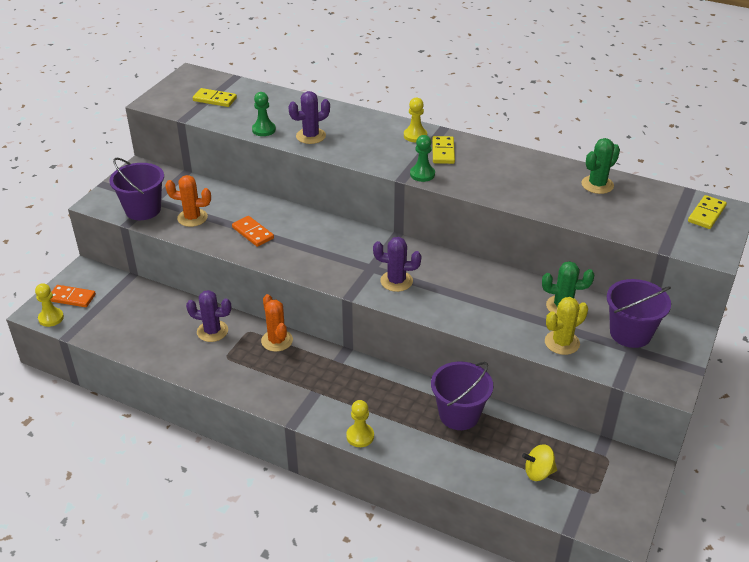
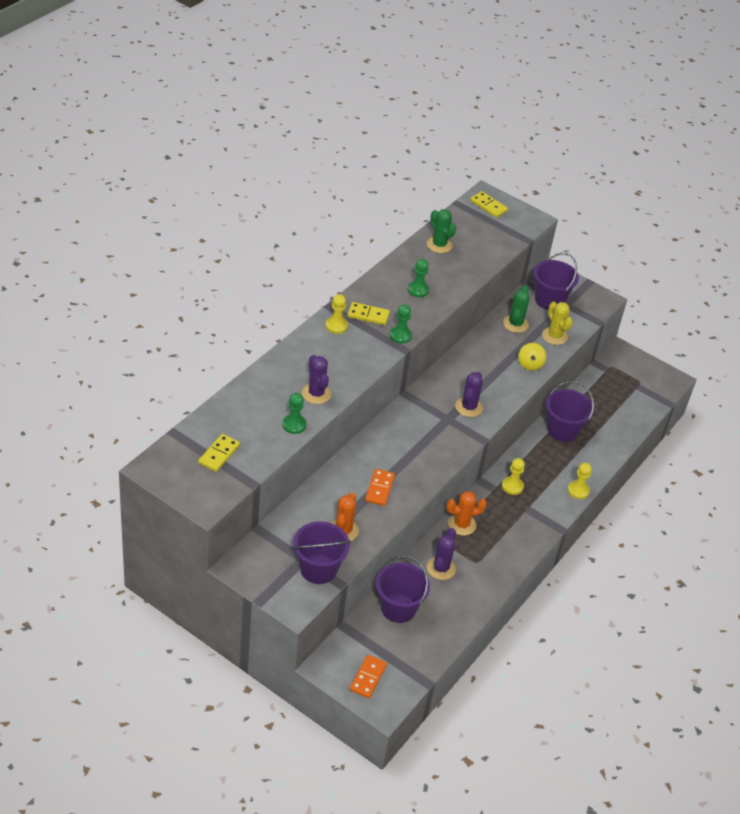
camera: 85 degrees left, 5 degrees up
yellow pawn [35,283,64,327] -> yellow pawn moved to [502,458,525,495]
orange domino [232,216,274,247] -> orange domino turned 45 degrees counterclockwise [365,469,395,506]
yellow spinning top [522,444,557,481] -> yellow spinning top moved to [518,343,546,371]
none -> purple bucket [376,556,430,623]
none -> green pawn [408,259,429,297]

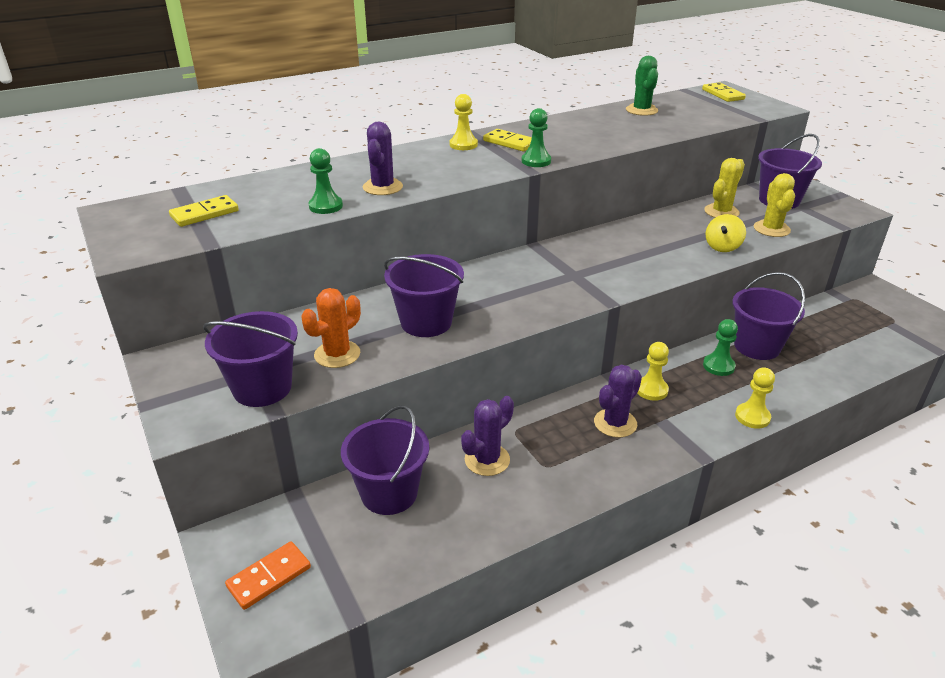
camera: 30 degrees right, 10 degrees down
orange domino [365,469,395,506] -> purple bucket [384,254,464,337]
green pawn [408,259,429,297] -> green pawn moved to [703,319,738,376]
orange cactus [446,491,487,535] -> none
purple cactus [455,372,483,417] -> purple cactus moved to [594,365,642,438]
green cactus [503,285,530,333] -> yellow cactus [704,158,745,218]

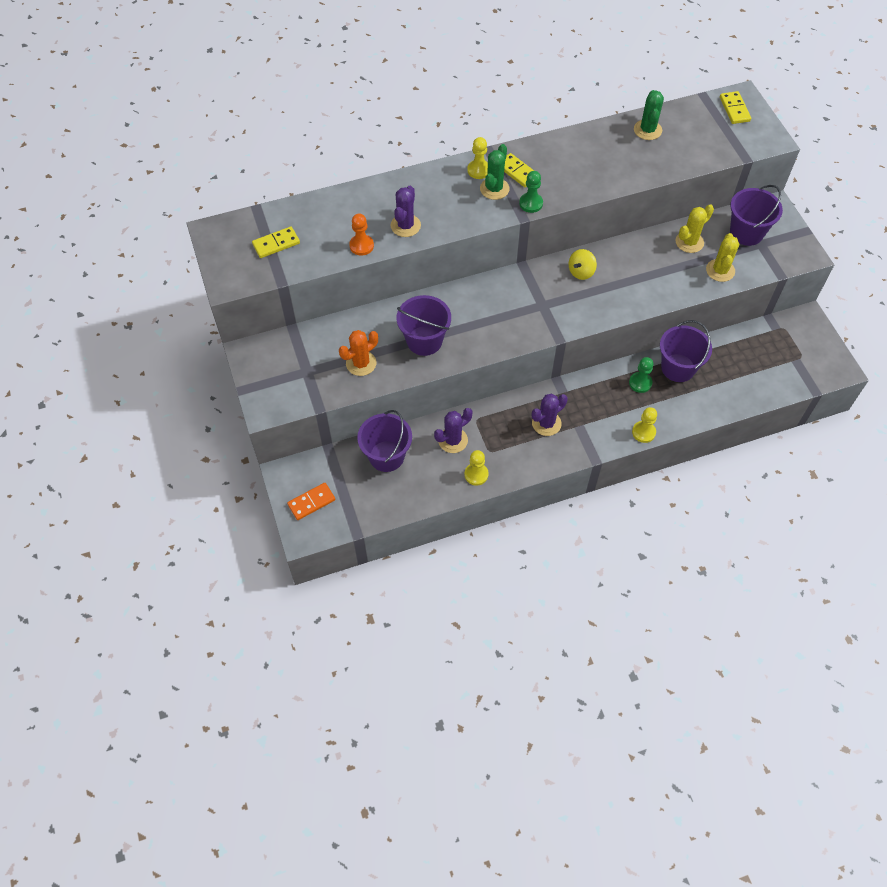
camera: 10 degrees right, 25 degrees up
purple bucket [203,311,298,407] -> none
green pawn [309,148,343,214] -> orange pawn [349,214,374,256]
yellow pawn [638,342,669,401] -> yellow pawn moved to [464,450,489,486]
yellow spinning top [706,214,746,252] -> yellow spinning top moved to [569,249,597,280]
none -> green cactus [480,144,510,200]

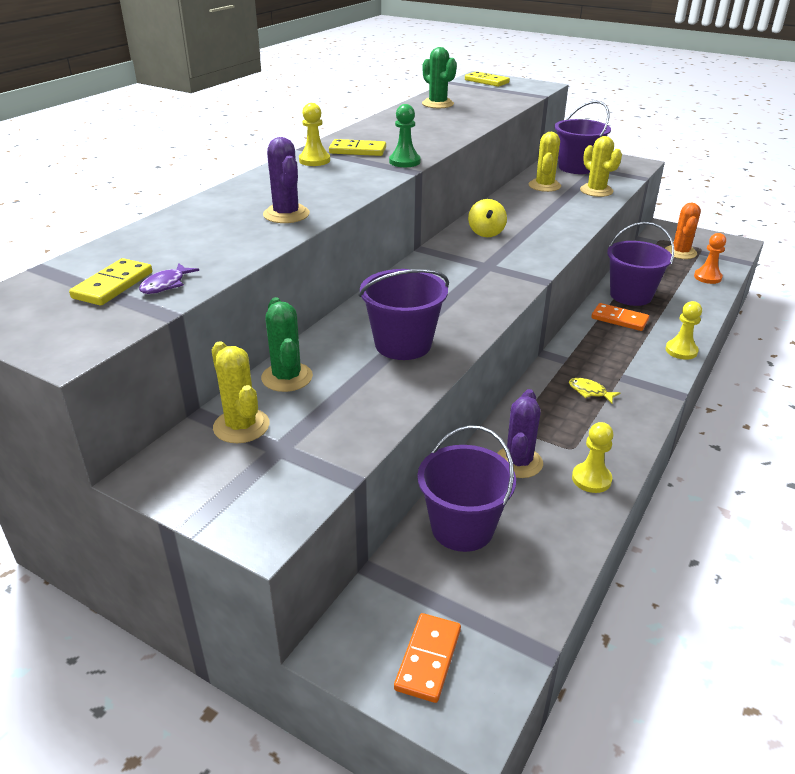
camera: 40 degrees left, 25 degrees down
orange cactus [339,330,378,376] -> orange cactus moved to [665,203,701,259]
orange pawn [349,214,374,256] -> orange pawn moved to [694,233,726,284]
green cactus [480,144,510,200] -> green cactus moved to [261,297,313,392]
purple cactus [532,394,568,436] -> yellow fish [569,378,620,403]
green pawn [629,357,654,393] -> orange domino [591,303,649,331]
none -> purple fish [139,263,199,294]
none -> yellow cactus [212,341,270,443]

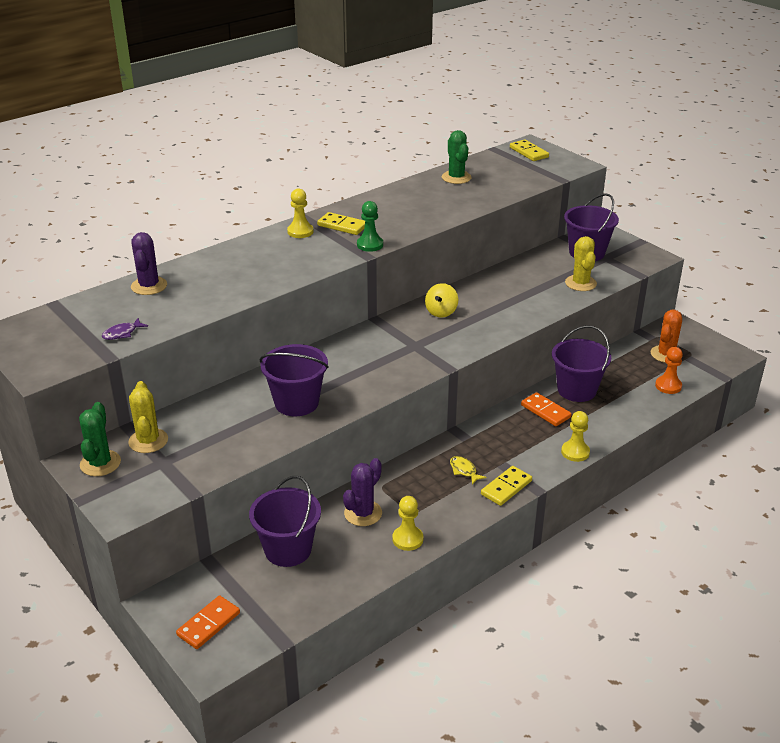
camera: 20 degrees right, 0 degrees up
yellow domino [69,258,152,306] -> yellow domino moved to [481,466,532,506]
green cactus [261,297,313,392] -> green cactus moved to [79,402,121,476]
purple cactus [263,137,310,223] -> purple cactus moved to [131,232,167,295]
yellow cactus [529,132,561,192] -> none

